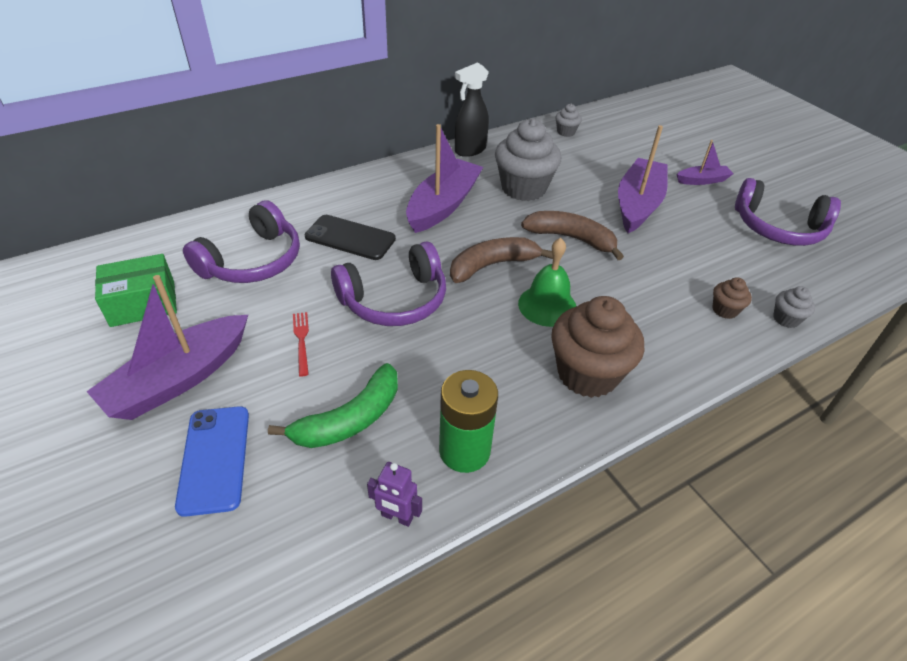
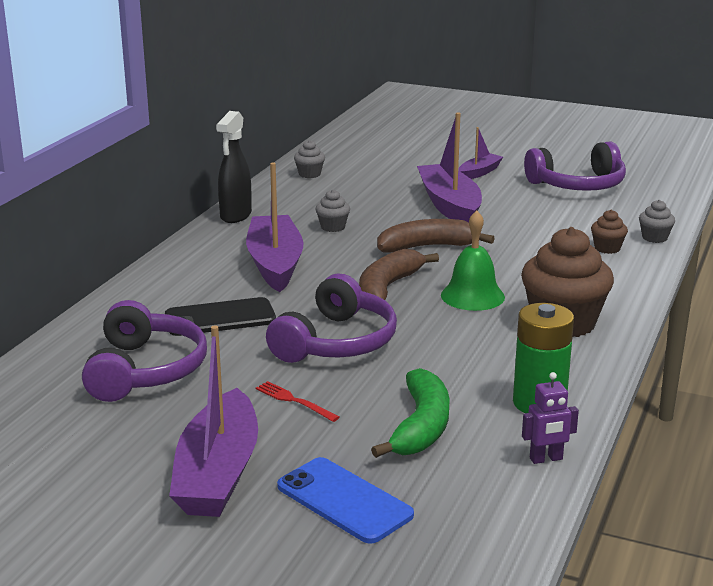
camera: 35 degrees left, 20 degrees down
green box [95,254,177,327] -> none
grey cupcake [495,119,561,201] -> grey cupcake [315,190,350,232], size x0.46

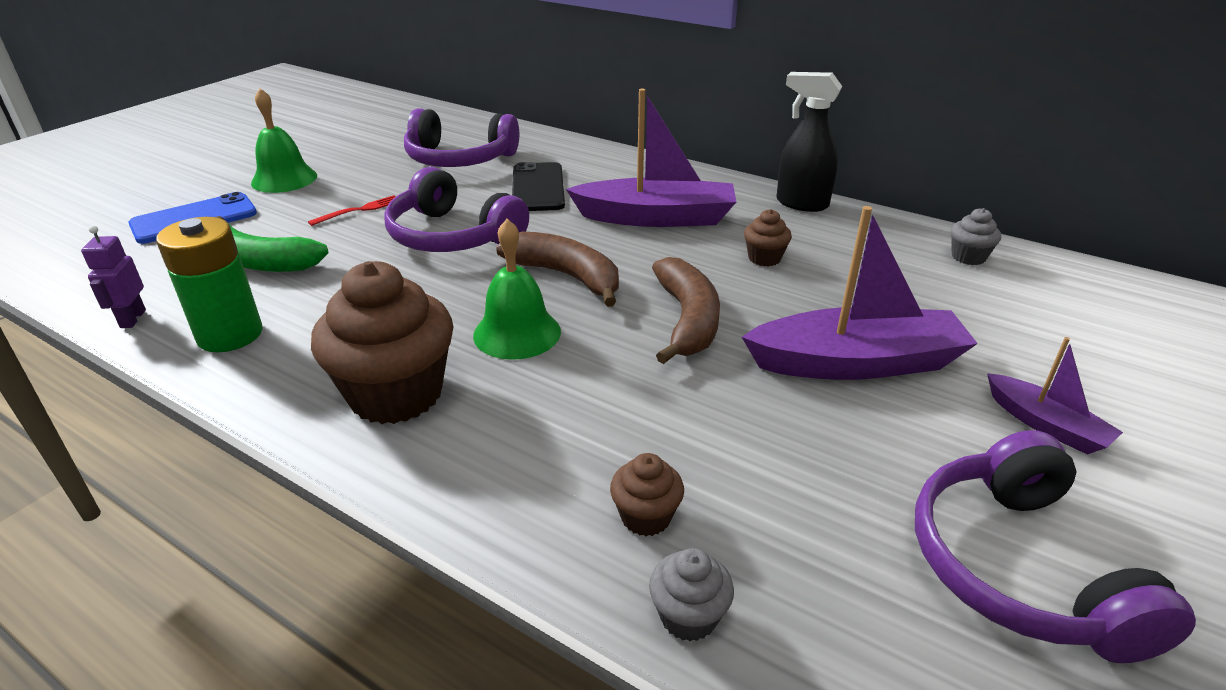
camera: 100 degrees right, 10 degrees up
purple boat [169,325,258,517] -> green bell [251,88,317,193]
grey cupcake [315,190,350,232] -> brown cupcake [744,209,792,267]

